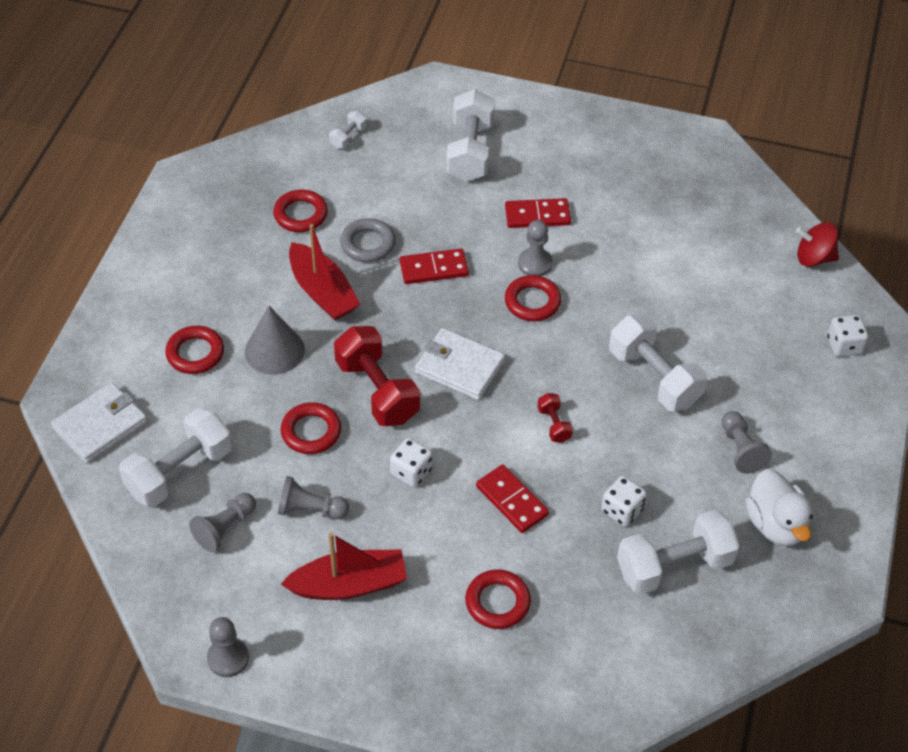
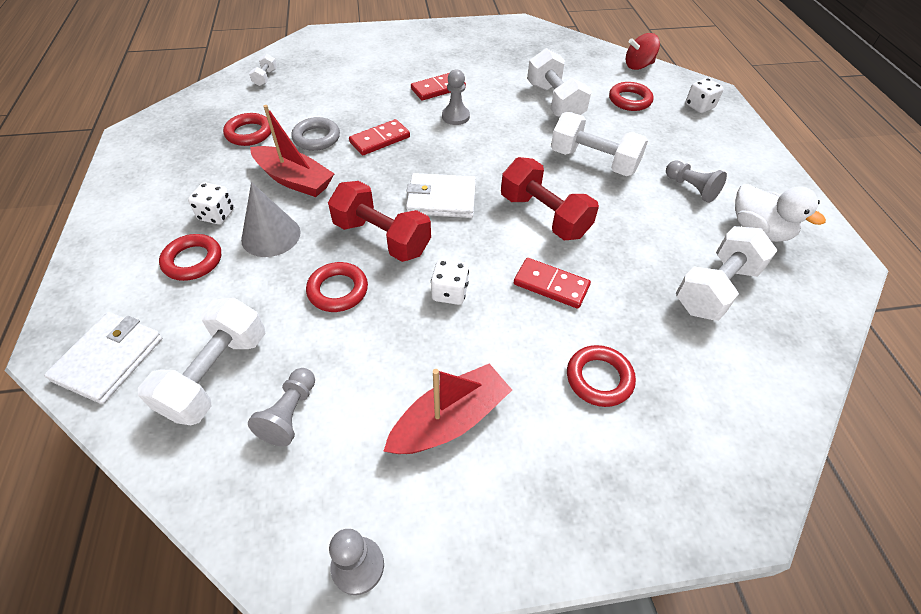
camera: 25 degrees left, 0 degrees up
grey pawn [278,476,349,519] -> none
white dumbbell [446,89,495,182] -> white dumbbell moved to [527,48,592,117]
red ring [505,275,561,321] -> red ring moved to [609,82,653,111]
red dumbbell [537,393,573,443] -> red dumbbell [501,157,599,240], size x2.16
white dice [601,476,647,527] -> white dice moved to [188,182,234,224]

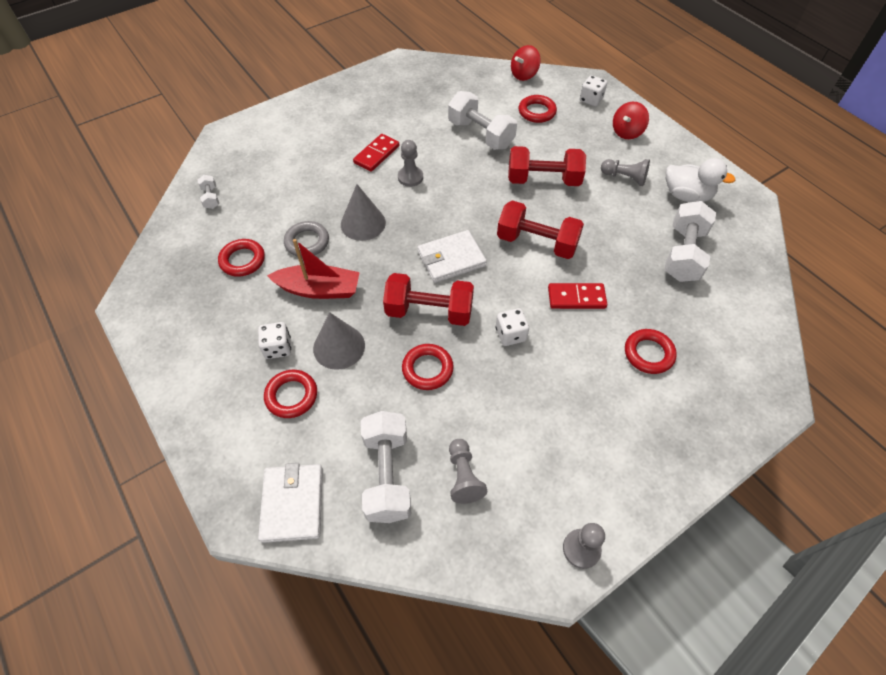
camera: 25 degrees left, 5 degrees up
red domino [349,119,410,155] -> grey cone [341,184,386,241]
red boat [383,363,512,454] -> none
white dumbbell [551,112,648,176] -> red dumbbell [508,146,586,186]
none -> red spinning top [613,102,649,139]

